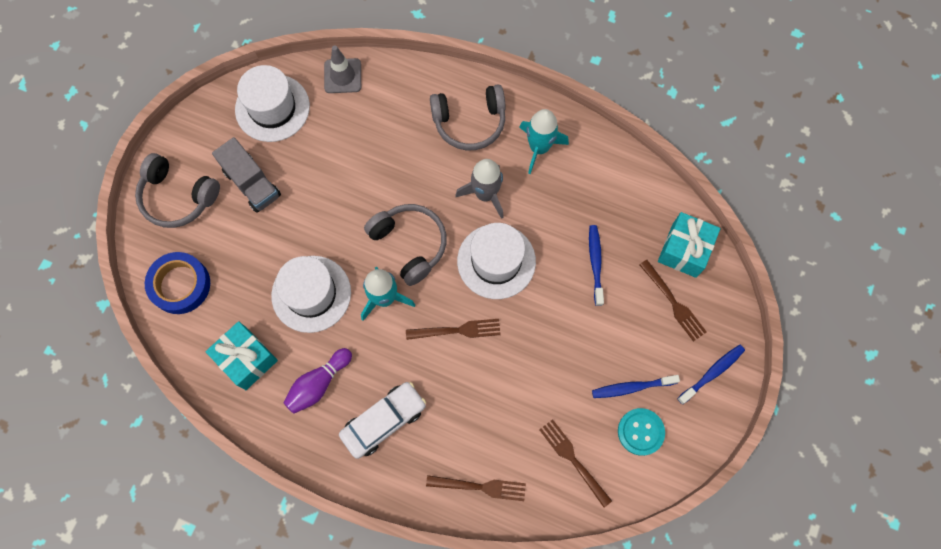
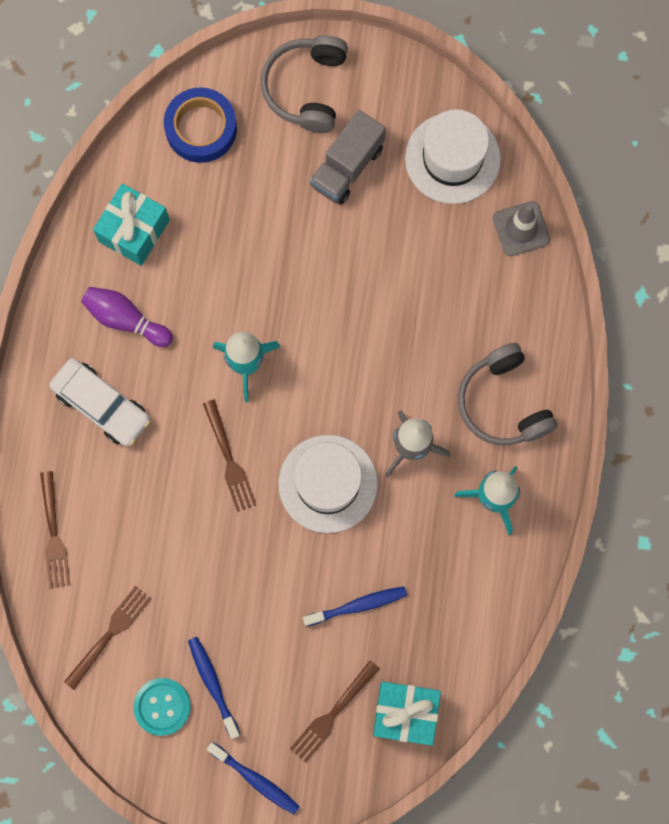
camera: 75 degrees right, 5 degrees up
white hat [271,256,351,333] -> none
grey headphones [364,204,447,286] -> none

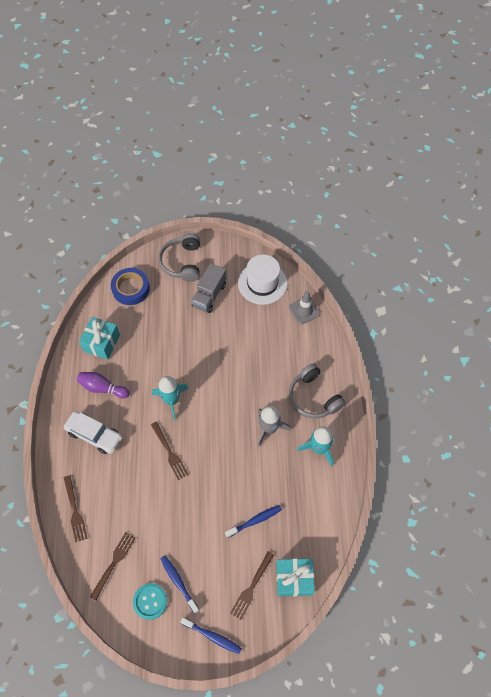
camera: 10 degrees left, 15 degrees down
white hat [278,435,378,533] -> none

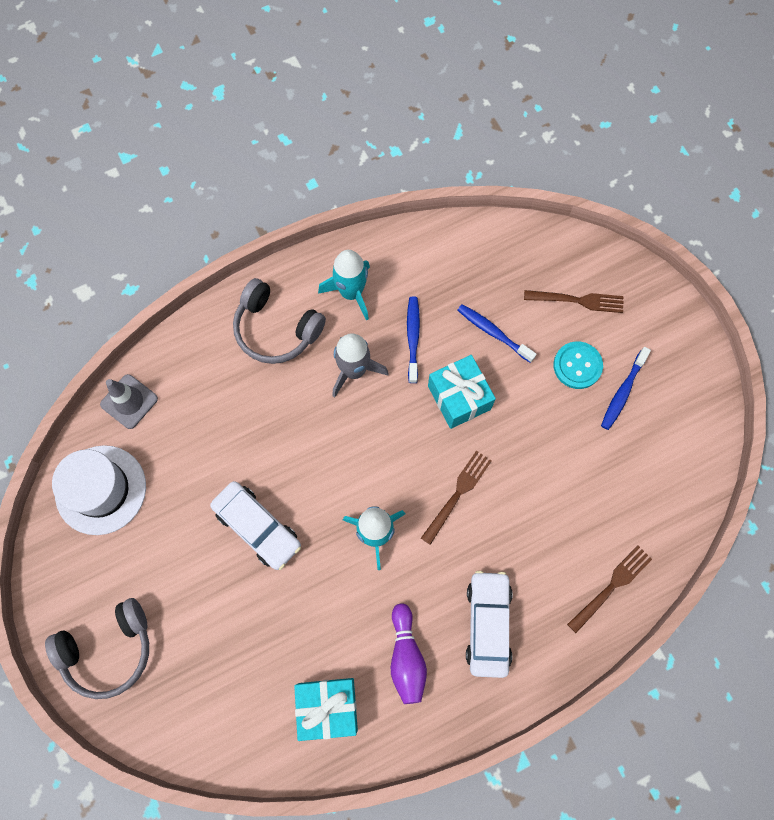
camera: 115 degrees left, 10 degrees up
brown fork [90,532,136,600] -> none
blue tape [111,268,150,305] -> none
turquoise button [133,583,167,620] -> turquoise button moved to [553,341,603,389]
blue toothbrush [180,617,242,654] -> blue toothbrush moved to [407,296,420,383]
grey truck [191,263,227,313] -> none
turquoise gift [276,558,315,596] -> turquoise gift moved to [428,355,496,429]
grey headphones [289,363,346,418] -> grey headphones turned 90 degrees clockwise [233,278,326,364]
none -> white car [210,481,301,570]

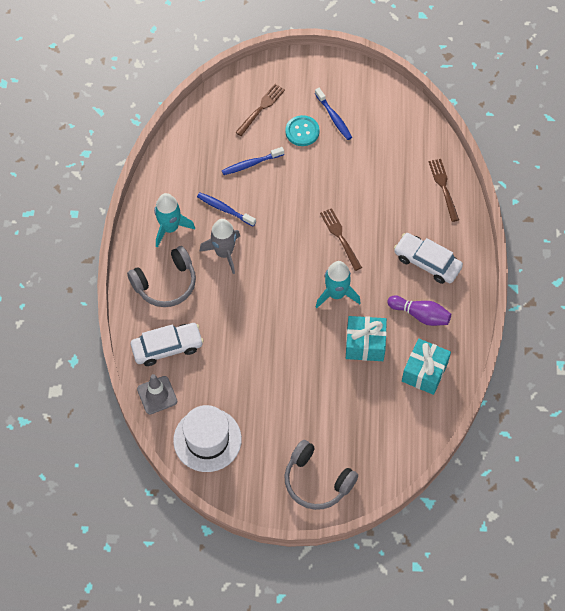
camera: 60 degrees left, 10 degrees down
grey headphones [45,598,149,699] -> grey headphones turned 120 degrees clockwise [284,440,358,510]
white car [210,481,301,570] -> white car moved to [131,323,204,366]
turquoise gift [428,355,496,429] -> turquoise gift moved to [346,316,387,361]

